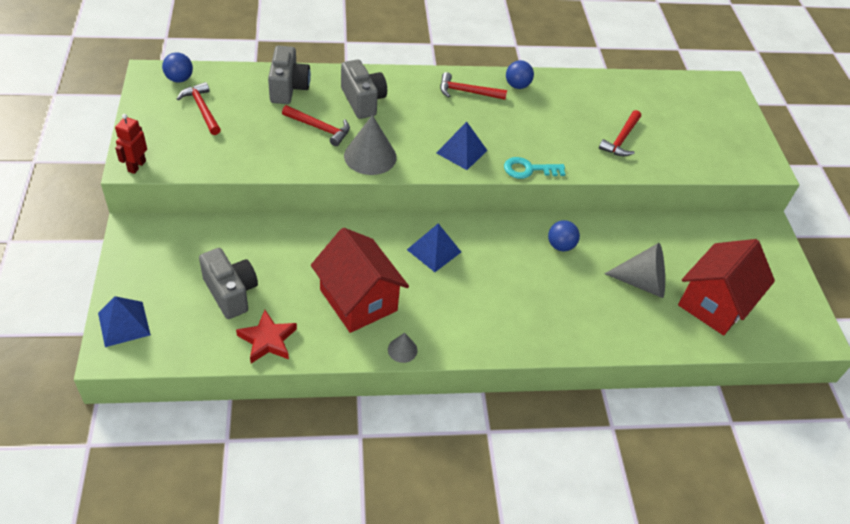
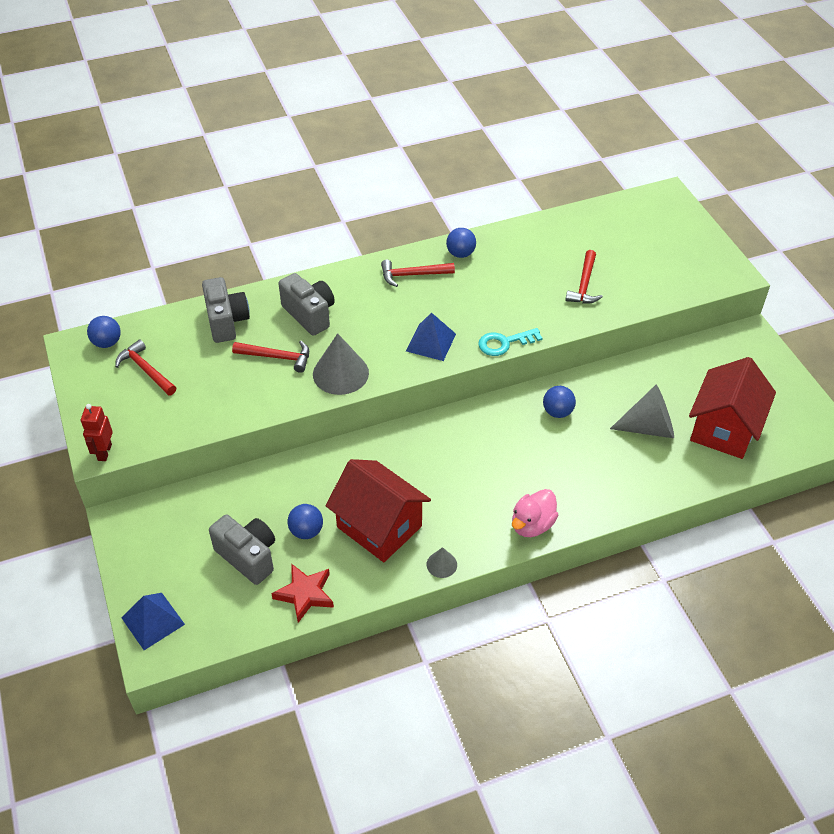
camera: 10 degrees left, 0 degrees up
blue pyramid [407,223,461,272] -> none
none -> blue ball [288,504,323,539]
none -> pink duck [512,489,558,537]

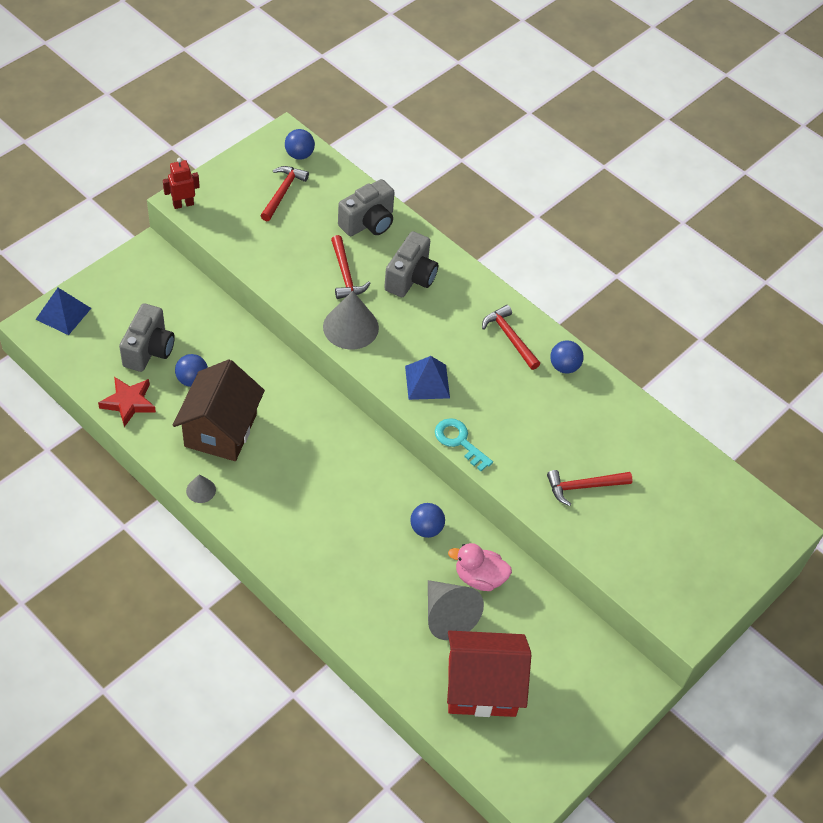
camera: 60 degrees right, 5 degrees up
red house [326,459,431,562] -> brown house [173,359,265,461]
pink duck [512,489,558,537] -> pink duck moved to [448,543,512,591]

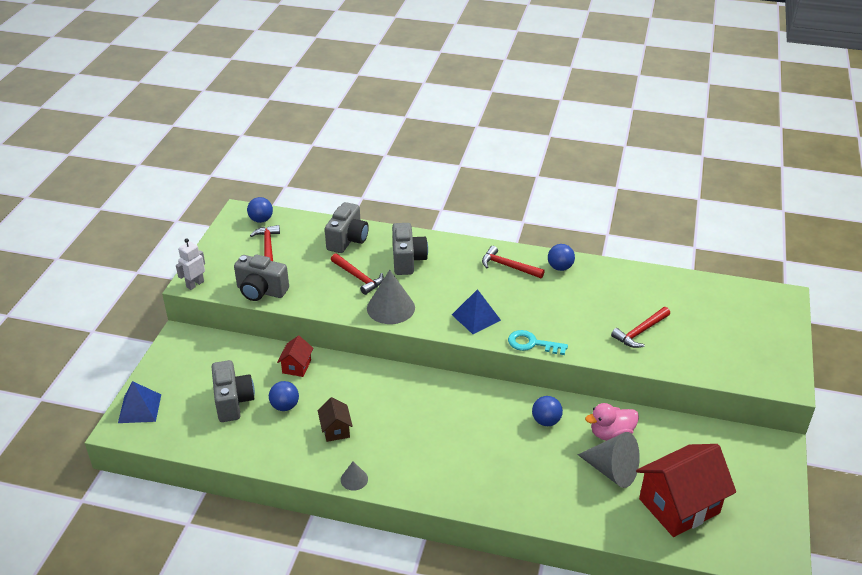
camera: 25 degrees left, 15 degrees down
red star [98,377,156,427] -> none
red robot [163,158,200,209] -> white robot [176,238,205,290]
brown house [173,359,265,461] -> brown house [318,397,353,442], size x0.47
none -> grey camera [234,255,289,301]
none -> red house [277,335,313,377]

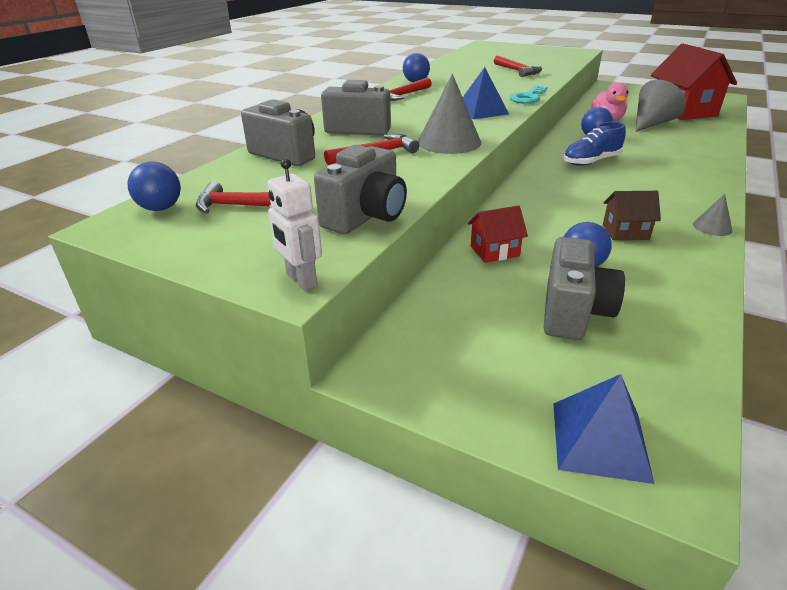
camera: 75 degrees left, 5 degrees down
grey camera [212,360,255,422] -> grey camera turned 105 degrees clockwise [544,237,625,340]
red house [277,335,313,377] -> red house turned 45 degrees counterclockwise [468,205,528,263]
none -> blue shoe [563,122,626,166]

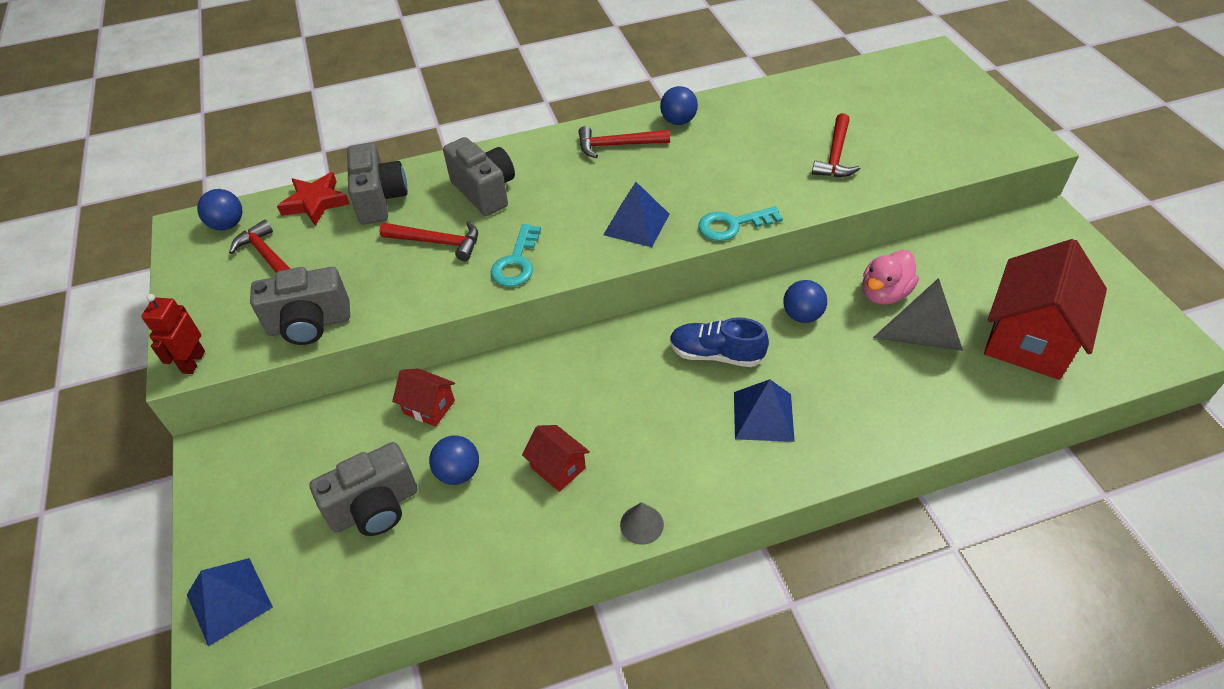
camera: 45 degrees right, 15 degrees up
white robot [267,158,322,290] -> red robot [141,294,205,374]
grey cone [418,74,481,154] -> turquoise key [491,224,541,287]
brown house [603,191,661,240] -> red house [522,425,590,492]
none -> red star [277,172,350,226]
none -> blue pyramid [734,379,795,442]

